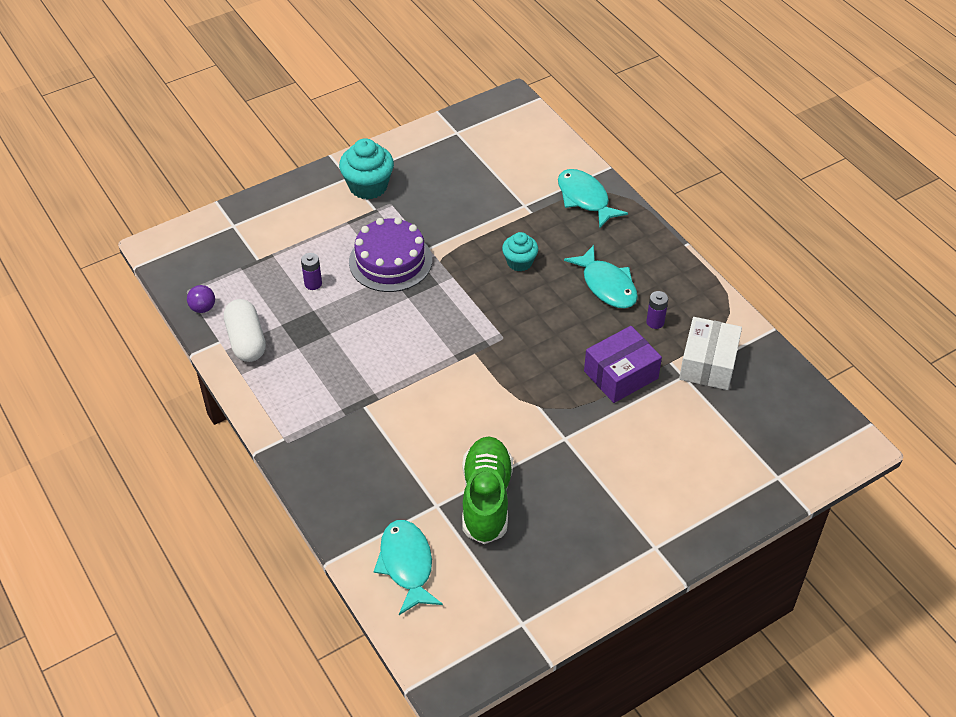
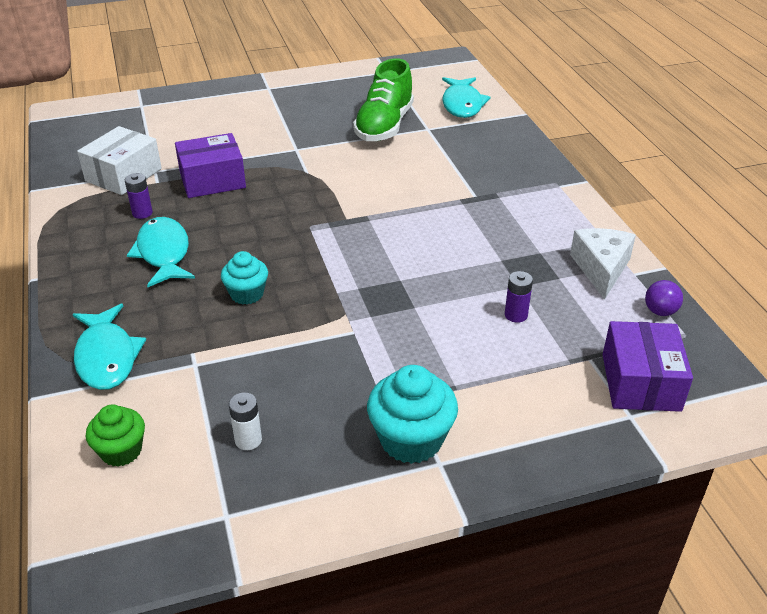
camera: 165 degrees left, 10 degrees down
white capsule [224,299,266,362] -> white cheese [570,228,636,300]
purple cake [349,217,432,292] -> none
none -> green cupcake [86,404,145,467]
none -> white battery [229,393,262,450]
none -> purple box [602,321,693,412]

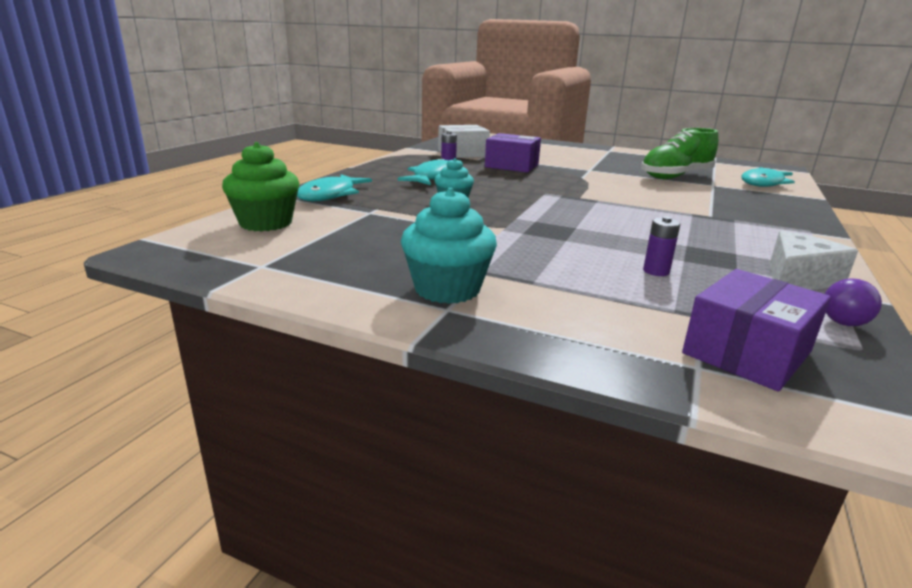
camera: 40 degrees right, 15 degrees down
green cupcake [86,404,145,467] -> green cupcake [222,142,300,231], size x1.58
white battery [229,393,262,450] -> none

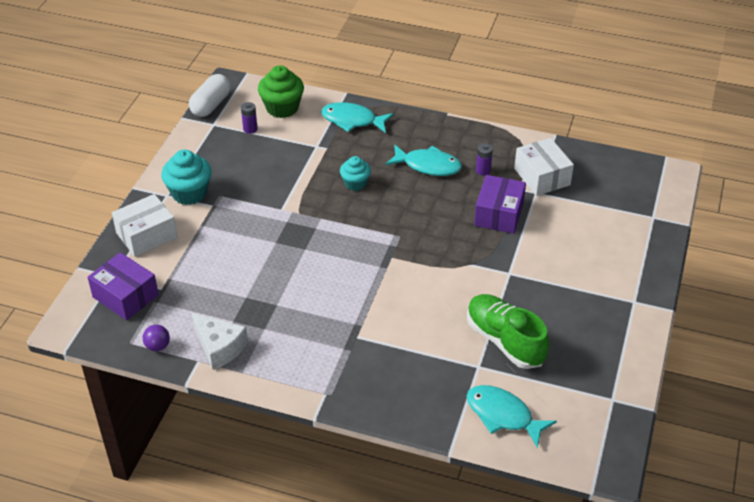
camera: 85 degrees right, 20 degrees up
purple battery [643,216,680,276] -> purple battery moved to [241,102,258,134]
none -> white box [112,194,177,257]
none -> white capsule [189,74,231,117]

